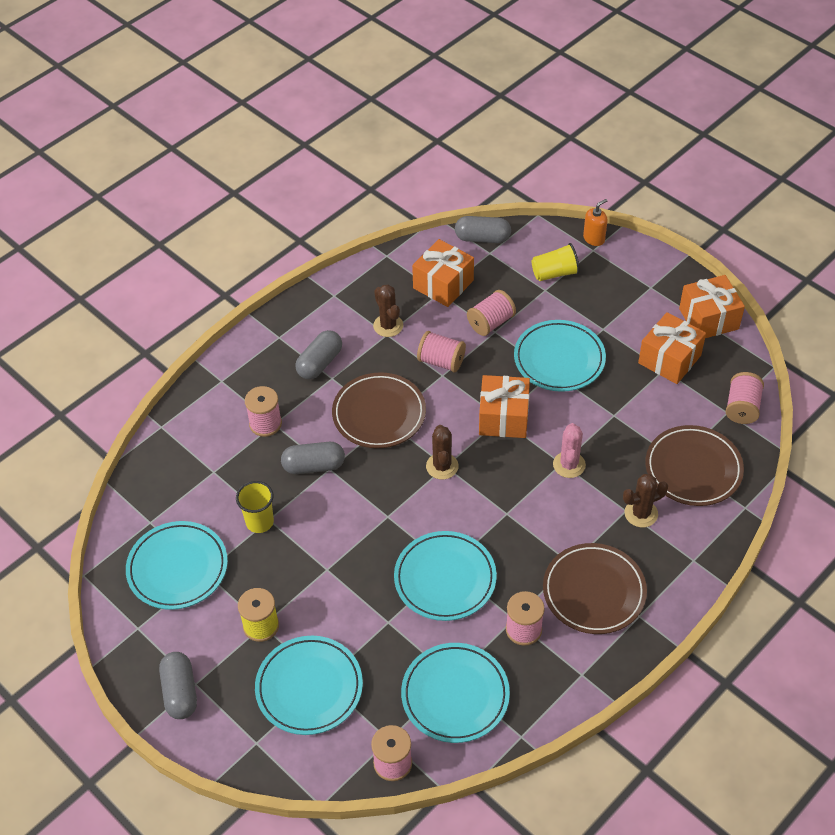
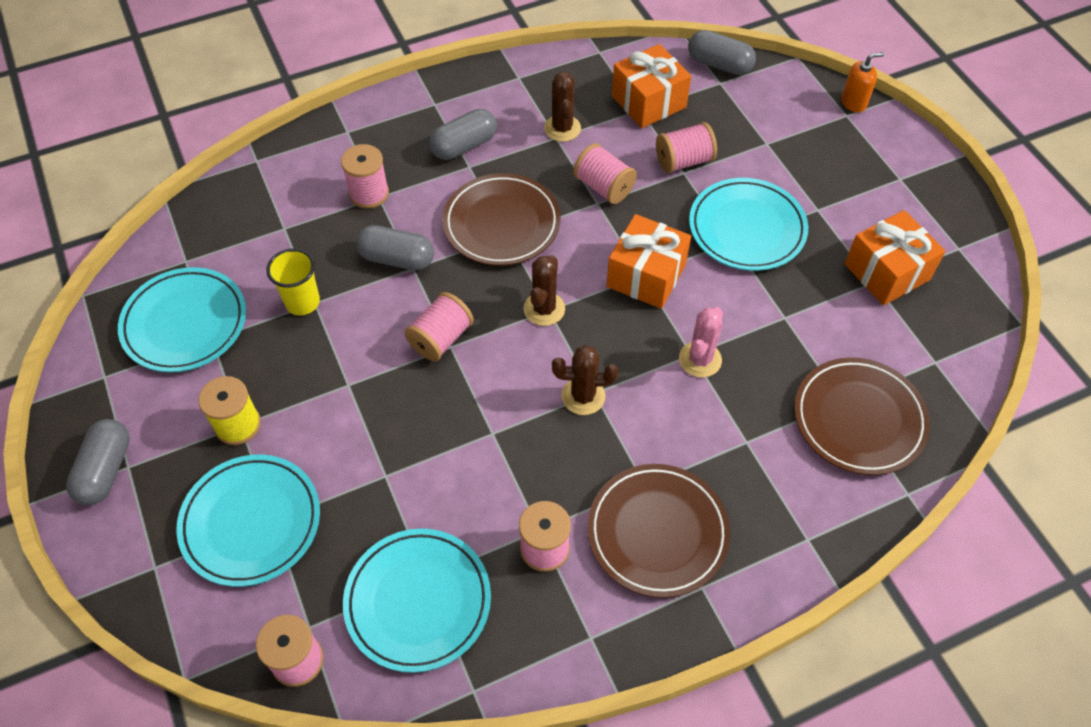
camera: 20 degrees right, 5 degrees up
turquoise plate [394,531,497,621] -> none
yellow cup [531,243,580,281] -> none
brown cactus [623,474,668,527] -> brown cactus moved to [552,345,618,415]
orange gift [679,275,745,338] -> none
pink spool [726,372,764,424] -> pink spool moved to [404,292,474,361]

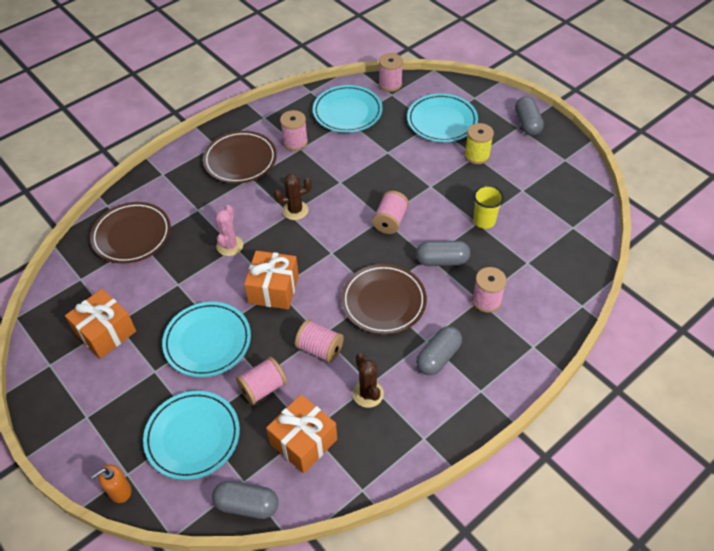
camera: 165 degrees right, 5 degrees down
turquoise plate [118,267,246,372] -> turquoise plate moved to [143,391,240,480]
brown cactus [524,255,565,326] -> none

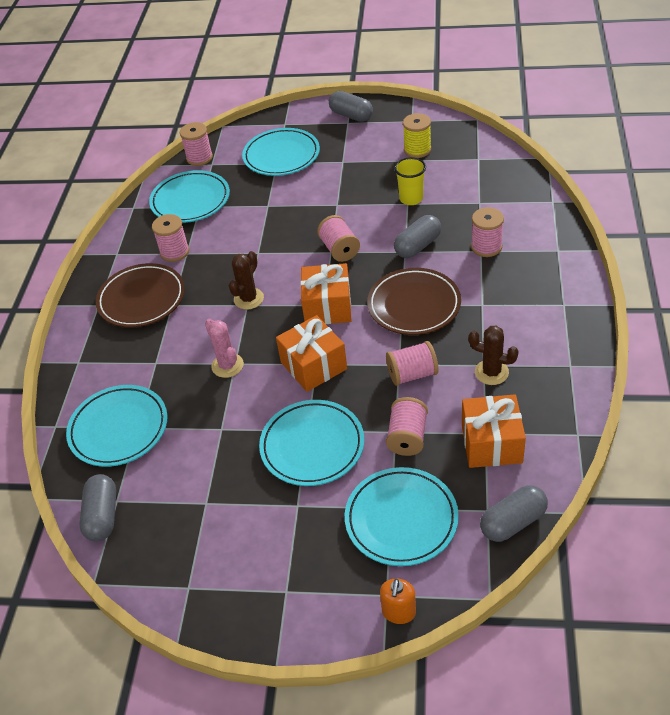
camera: 40 degrees left, 5 degrees down
orange gift [65,289,136,359] -> orange gift moved to [300,263,351,324]
brown plate [90,202,171,264] -> turquoise plate [66,385,167,467]
grey capsule [416,326,462,375] -> grey capsule moved to [80,474,116,542]
yellow spool [464,123,494,164] -> yellow spool moved to [403,113,431,158]

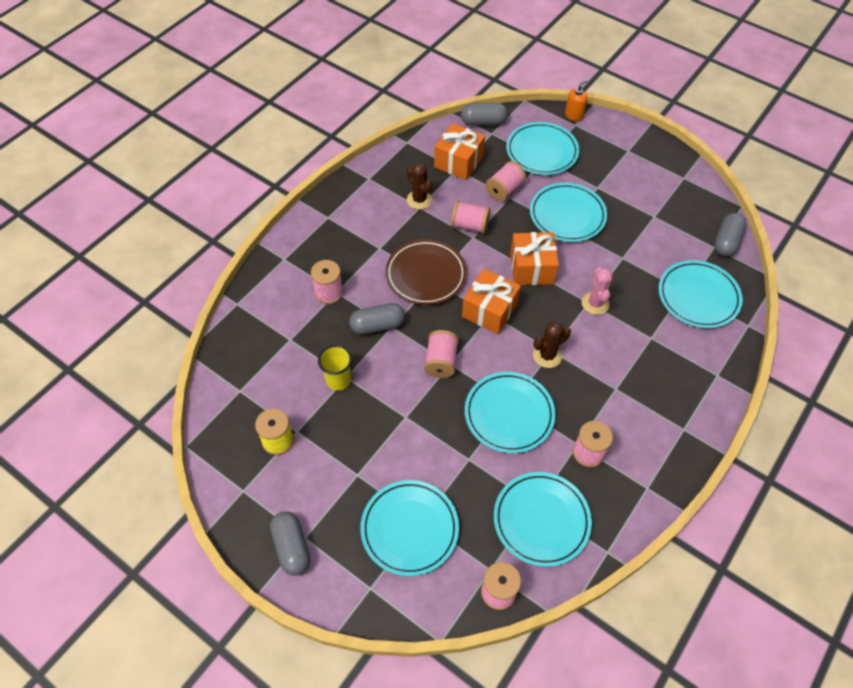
camera: 155 degrees left, 10 degrees up
brown plate [96,263,185,327] -> none
none -> turquoise plate [465,372,556,453]

